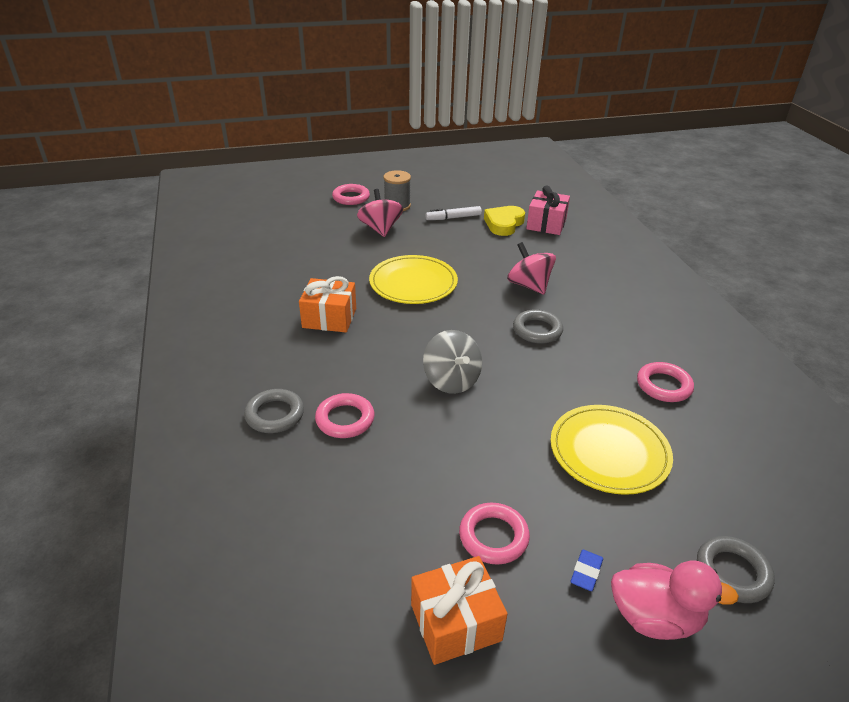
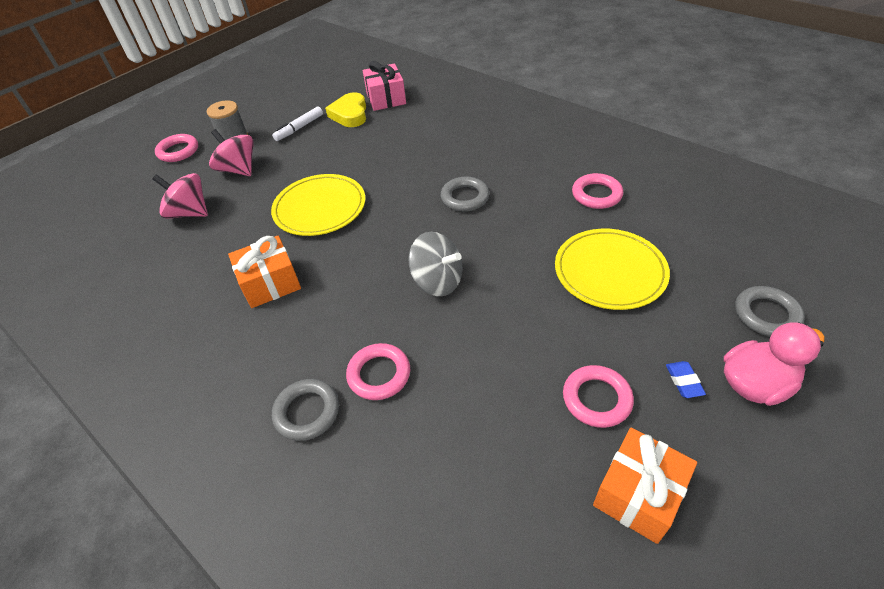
camera: 30 degrees left, 10 degrees up
pink spinning top [507,242,556,295] -> pink spinning top moved to [152,173,208,219]

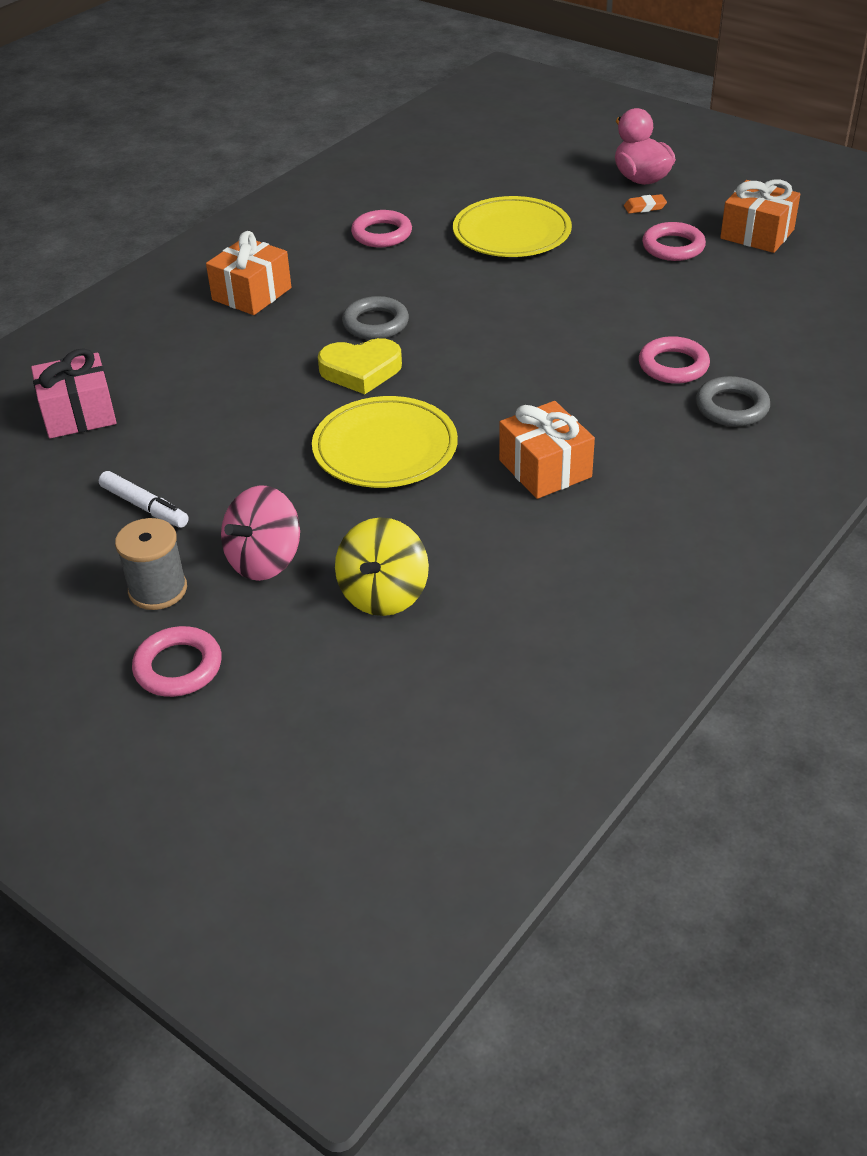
camera: 95 degrees left, 5 degrees down
pink spinning top [152,173,208,219] -> yellow spinning top [335,517,429,616]
yellow heart [325,92,366,127] -> yellow heart moved to [318,338,402,394]
grey spinning top [408,232,463,296] -> none
blue eraser [666,361,706,398] -> orange eraser [624,194,667,214]
grey ring [735,286,805,336] -> none
none -> orange gift [206,231,291,315]

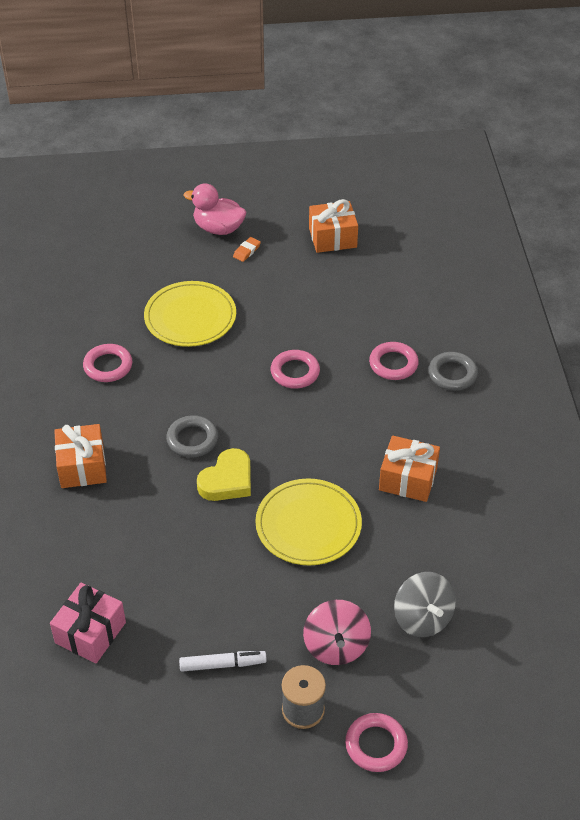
camera: 45 degrees left, 5 degrees up
yellow spinning top [335,517,429,616] -> grey spinning top [394,572,456,637]
pink ring [642,222,706,261] -> pink ring moved to [270,350,320,389]

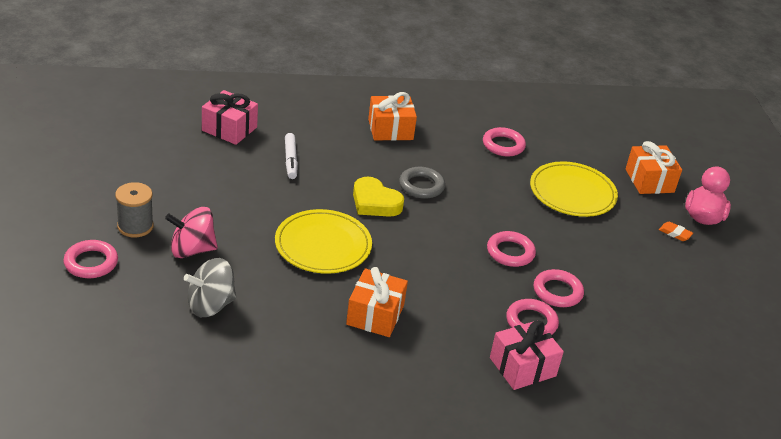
camera: 85 degrees right, 10 degrees down
white marker [179,651,267,672] -> white marker moved to [285,133,298,179]
orange gift [309,199,358,253] -> orange gift moved to [625,141,682,194]
grey ring [428,352,478,391] -> pink gift [490,320,564,390]
none -> pink ring [534,269,584,307]

